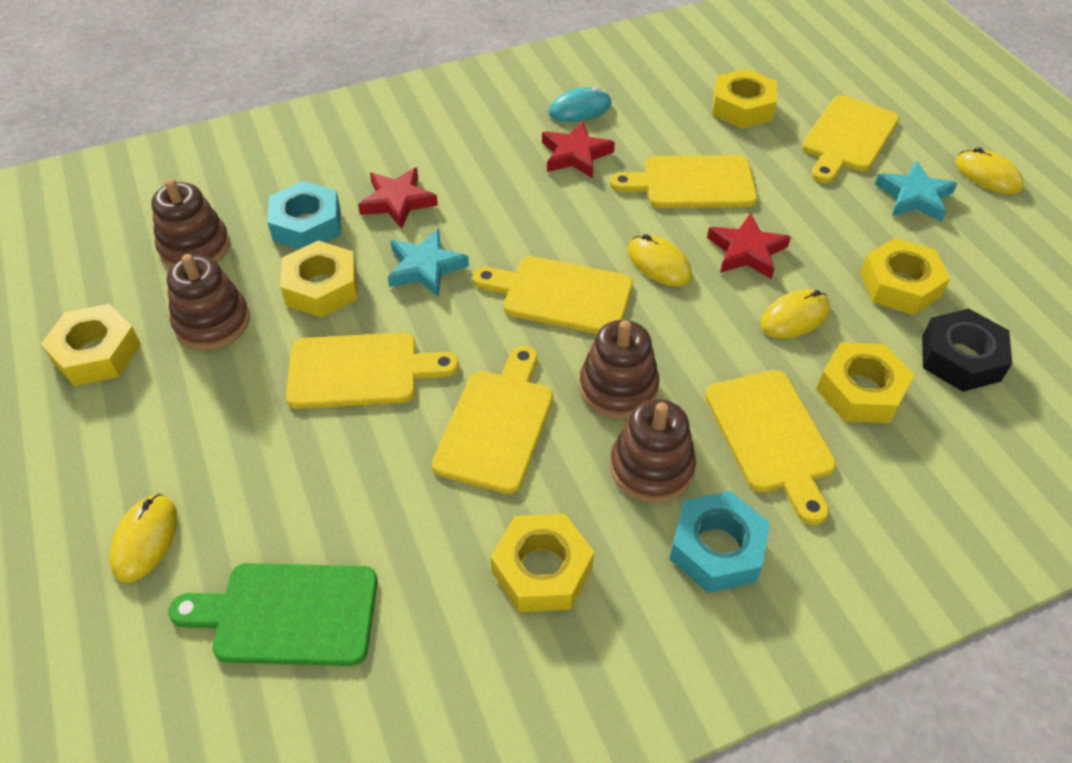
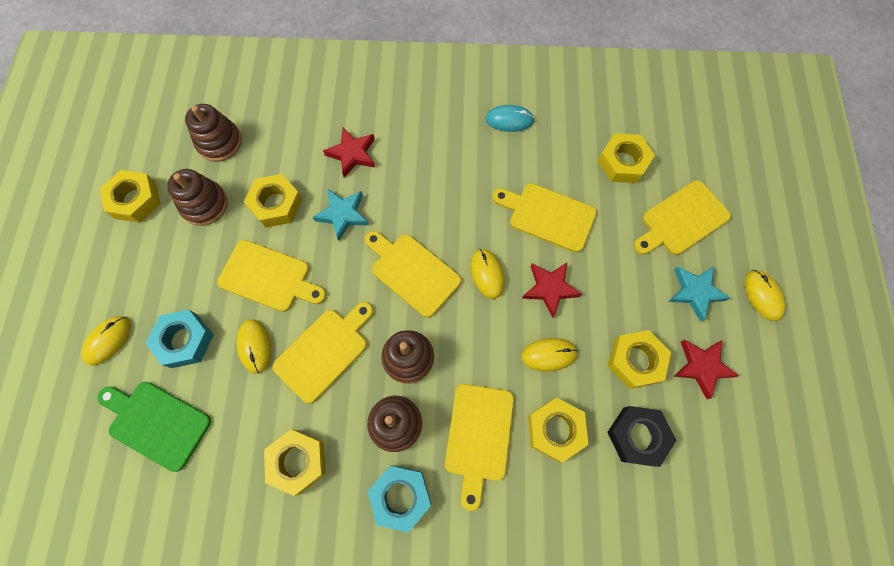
camera: 25 degrees right, 20 degrees up
turquoise nut [267,181,341,249] -> turquoise nut moved to [146,310,213,368]
red star [542,121,615,178] -> red star moved to [673,340,739,399]
none -> yellow mouse [236,319,272,374]

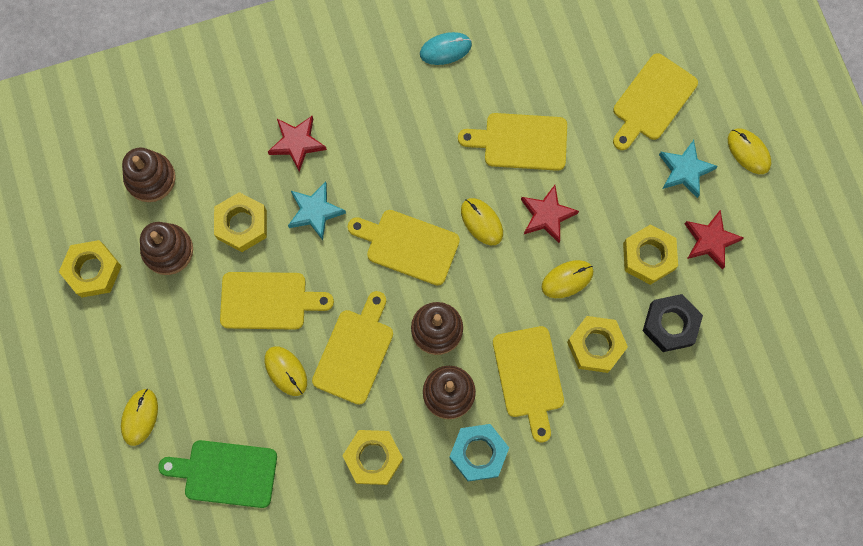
camera: 20 degrees left, 5 degrees up
turquoise nut [146,310,213,368] -> none
yellow nut [597,133,655,183] -> none

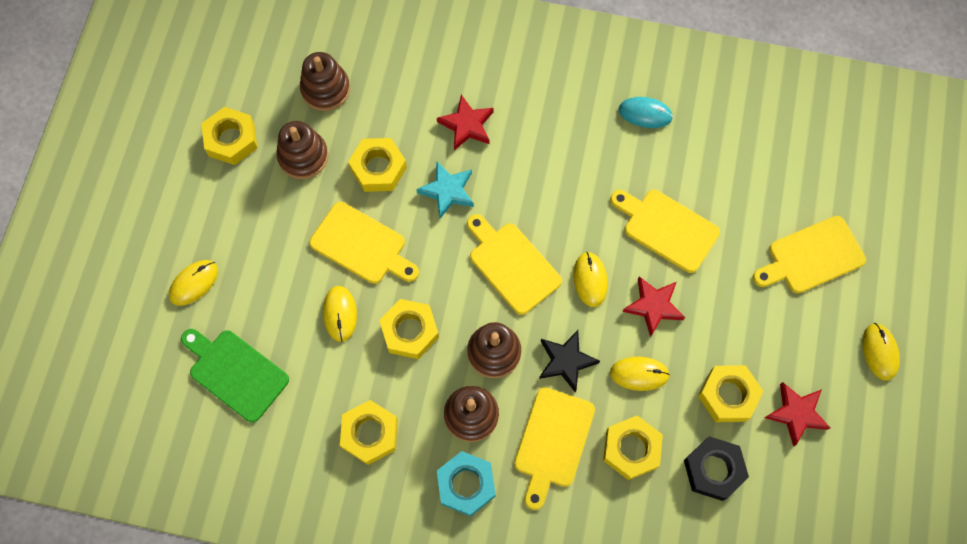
camera: 30 degrees right, 5 degrees down
yellow cutting board [312,291,393,405] -> yellow nut [379,299,439,359]
turquoise star [659,140,718,198] -> none
none -> black star [539,330,600,392]

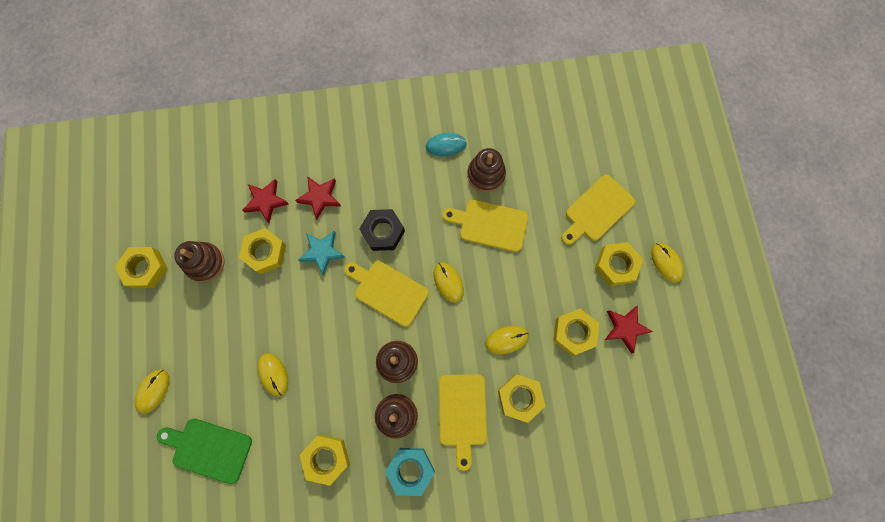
camera: 20 degrees left, 5 degrees up
brown stacking toy [300,52,350,111] -> brown stacking toy moved to [467,148,506,192]
yellow cutting board [309,202,419,284] -> none
yellow nut [379,299,439,359] -> yellow nut moved to [595,242,643,286]
black star [539,330,600,392] -> none
red star [622,276,685,337] -> red star moved to [242,179,289,223]
black nut [684,436,749,501] -> black nut moved to [359,209,405,251]

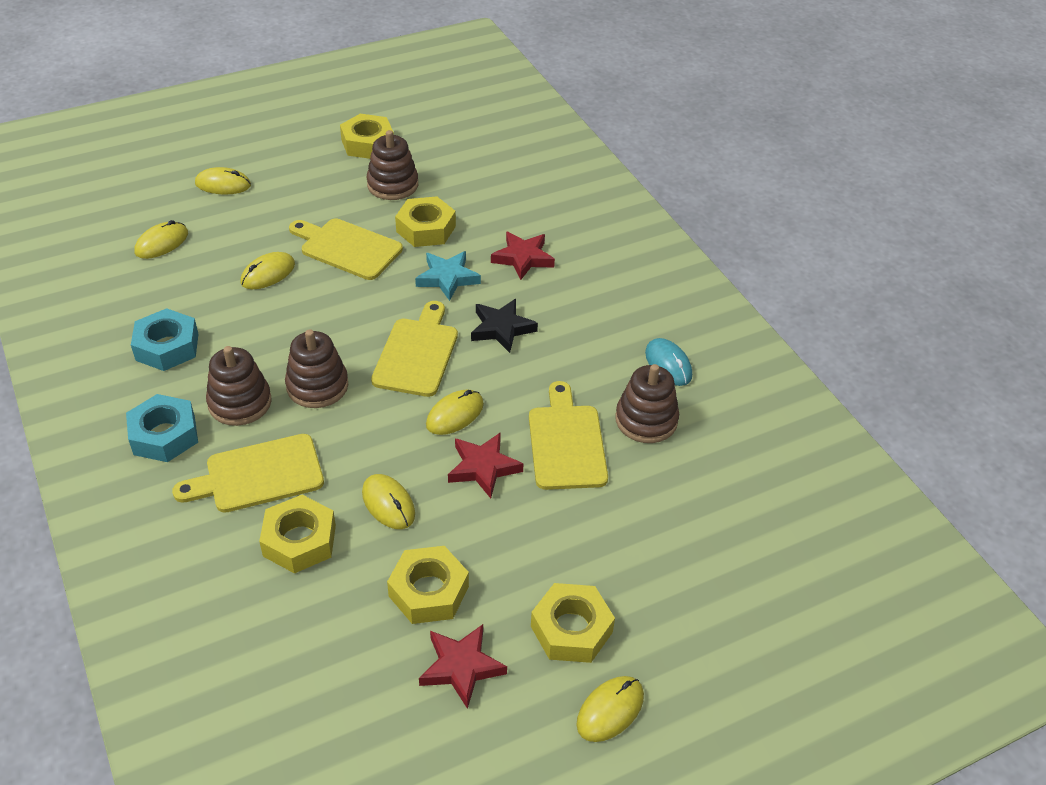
camera: 70 degrees right, 30 degrees down
green cutting board [157,419,252,484] -> yellow mouse [134,220,188,259]
red star [242,179,289,223] -> red star moved to [448,432,523,498]
yellow nut [300,435,350,486] -> turquoise nut [131,308,198,371]
black nut [359,209,405,251] -> black star [471,299,538,353]
yellow cutting board [561,175,635,245] -> yellow cutting board moved to [289,218,403,280]

